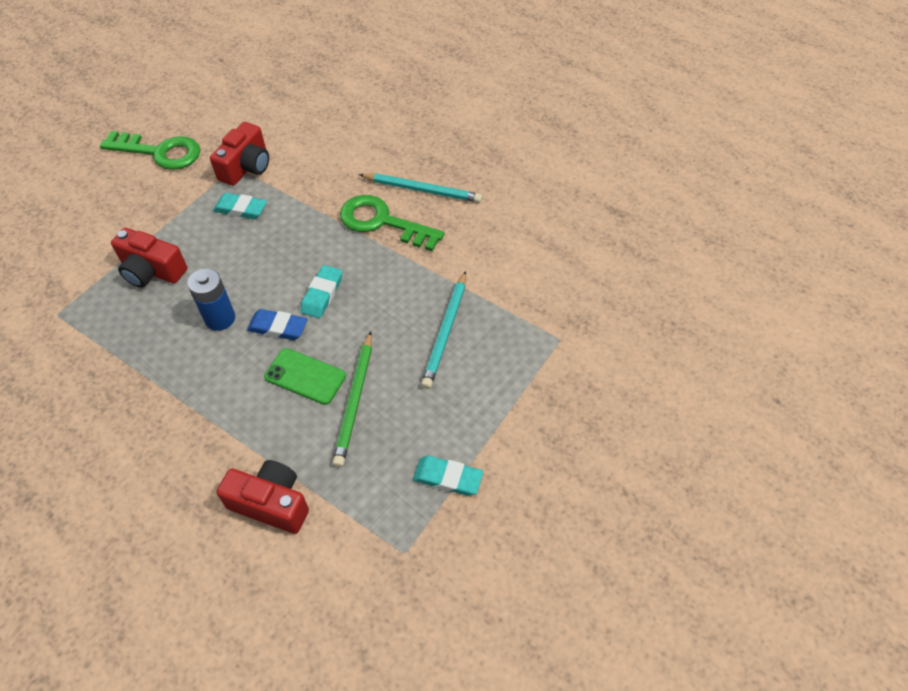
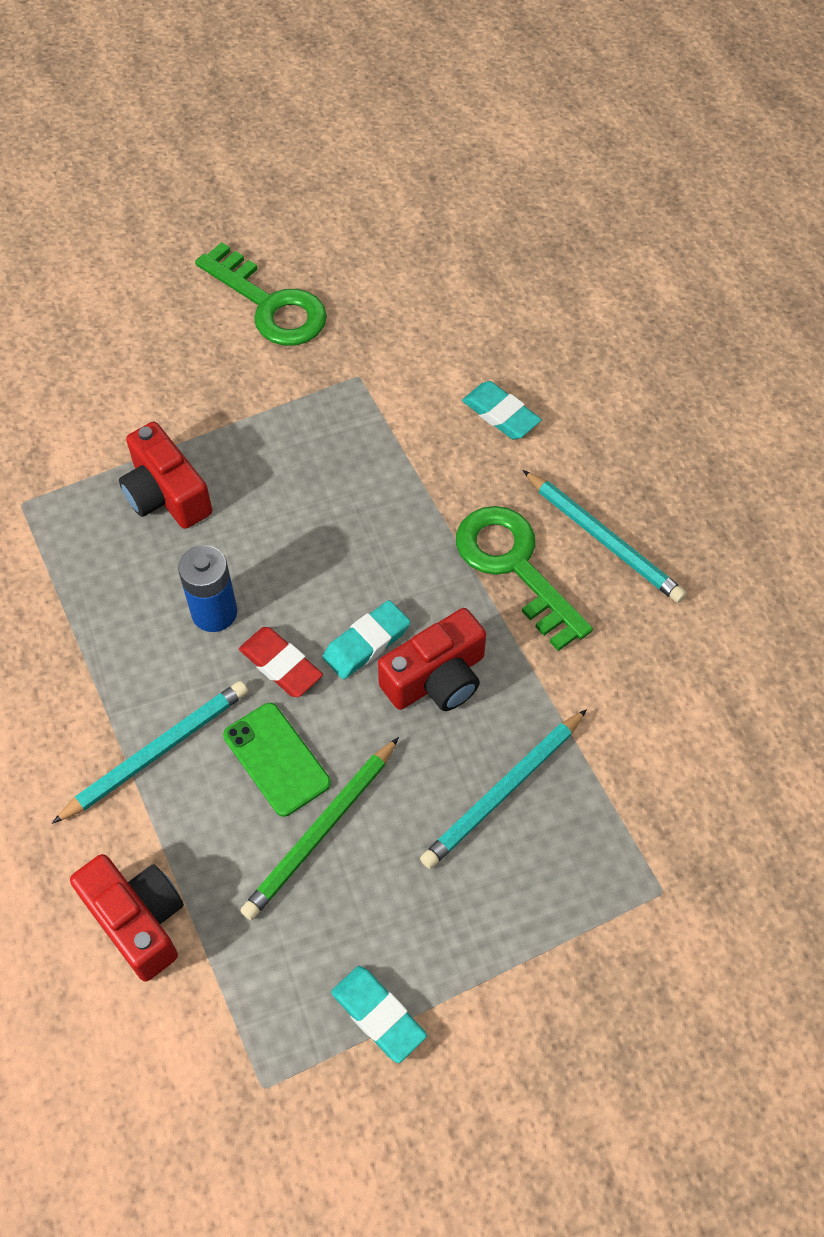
camera: 30 degrees right, 5 degrees up
red camera [210,122,269,186] -> red camera moved to [378,608,486,711]
turquoise eraser [213,193,267,219] -> turquoise eraser moved to [462,381,542,439]
blue eraser [247,309,308,340] -> red eraser [239,627,323,697]
none -> turquoise pencil [52,681,248,824]

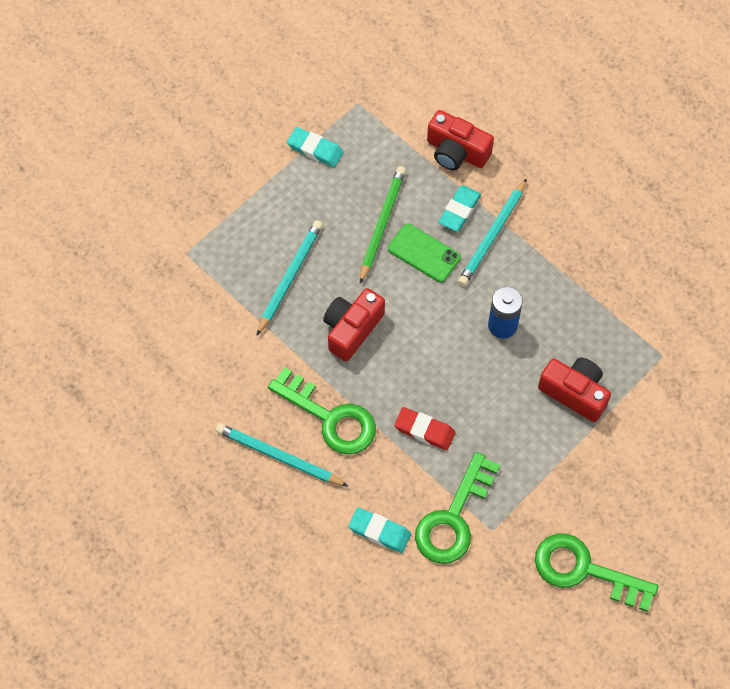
camera: 160 degrees right, 5 degrees up
red eraser [239,627,323,697] -> red eraser moved to [394,407,455,450]
turquoise eraser [322,600,410,679] -> turquoise eraser moved to [438,185,481,232]
none -> green key [415,452,500,564]

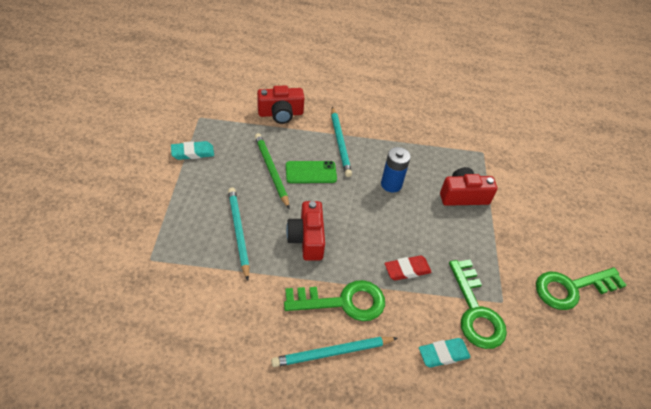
camera: 45 degrees left, 15 degrees down
turquoise eraser [438,185,481,232] -> none

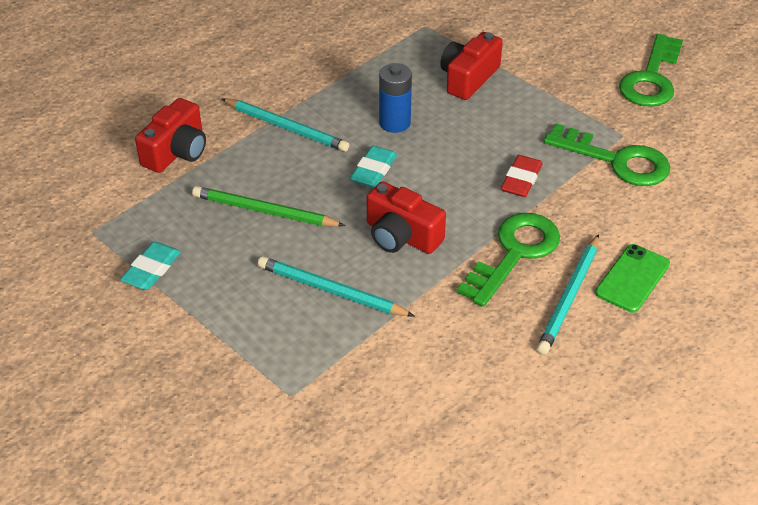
camera: 45 degrees left, 5 degrees down
green phone [286,161,337,183] -> green phone moved to [595,244,670,313]
turquoise eraser [419,338,471,367] -> turquoise eraser moved to [350,146,397,187]

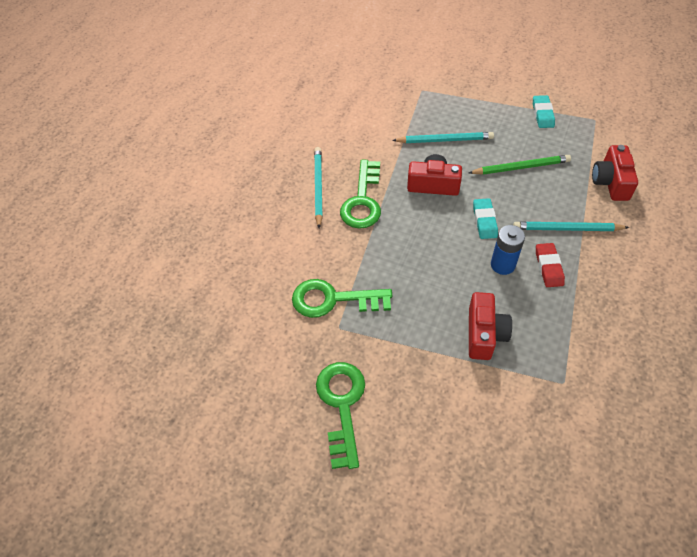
camera: 155 degrees right, 10 degrees up
red eraser [501,155,543,197] -> red eraser moved to [536,243,565,287]
green phone [595,244,670,313] -> none

